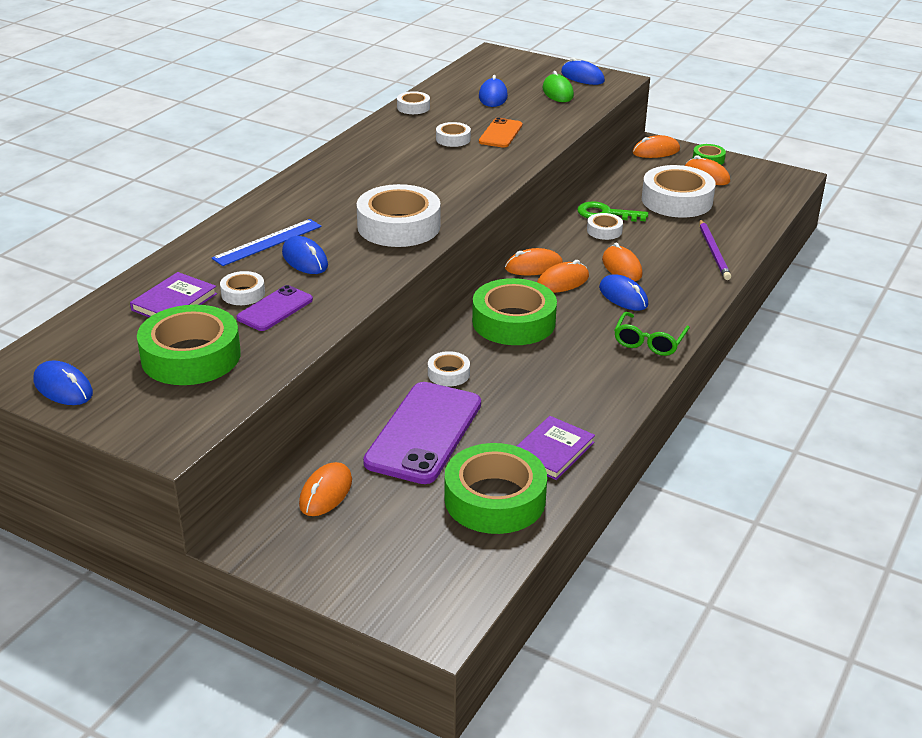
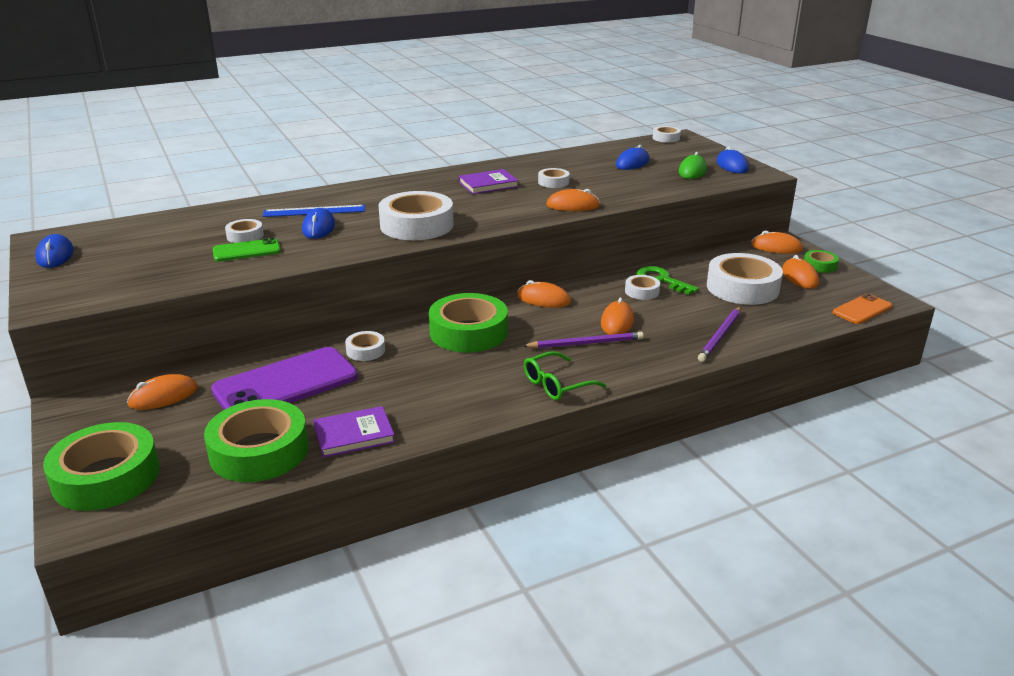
camera: 35 degrees right, 5 degrees down
purple book [130,272,217,317] -> purple book moved to [459,169,519,194]
green tape [137,305,241,385] -> green tape moved to [43,422,160,511]
purple phone [236,285,313,331] -> green phone [213,238,281,262]
white tape [397,91,430,114] -> white tape moved to [653,126,681,143]
orange phone [479,118,522,148] -> orange phone moved to [833,293,892,324]
orange mouse [537,260,589,293] -> orange mouse moved to [546,189,600,211]
blue mouse [599,274,648,311] -> purple pencil [523,332,644,349]

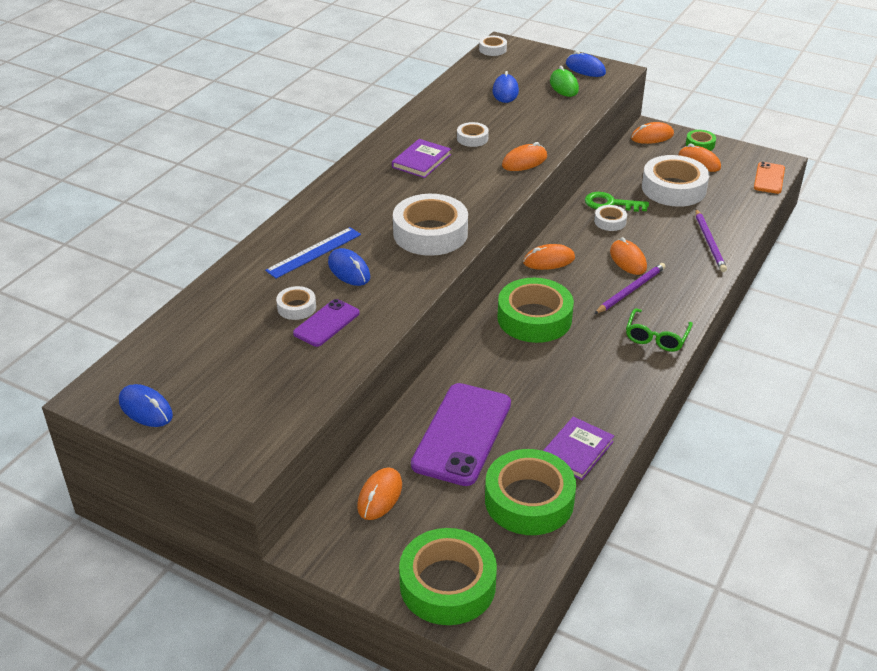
camera: 35 degrees left, 10 degrees up
green phone [213,238,281,262] -> purple phone [293,299,360,347]
white tape [345,331,385,361] -> none

